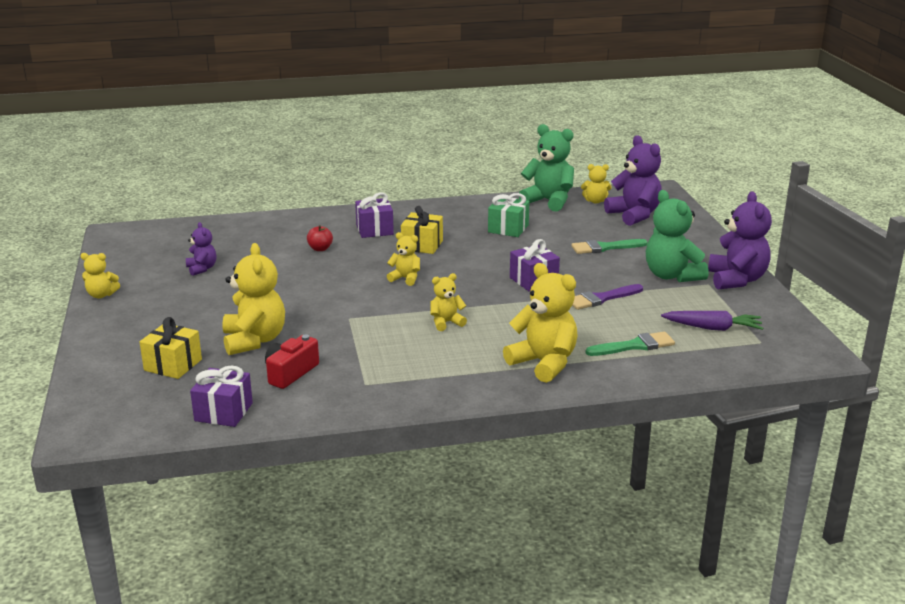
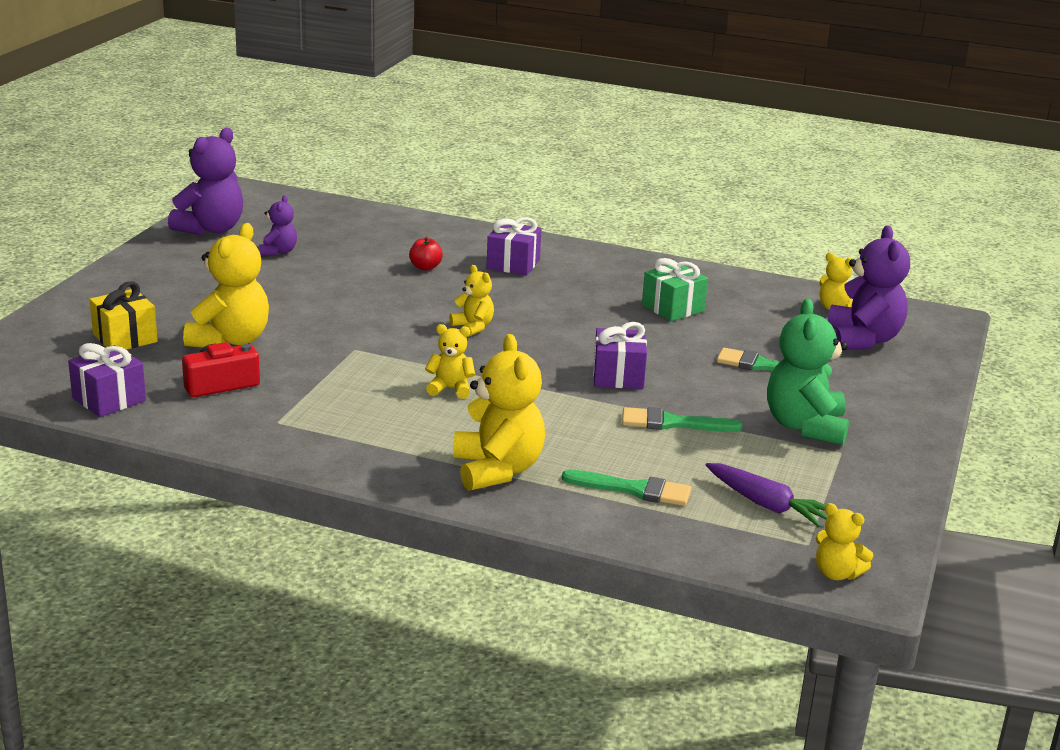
camera: 30 degrees right, 0 degrees up
yellow teddy bear [81,253,120,298] -> yellow teddy bear moved to [816,503,873,580]
yellow gift [401,206,443,254] -> none
green teddy bear [519,124,574,212] -> none
purple brush [572,284,643,310] -> green brush [622,407,742,432]
purple teddy bear [708,191,772,290] -> purple teddy bear moved to [168,128,243,235]

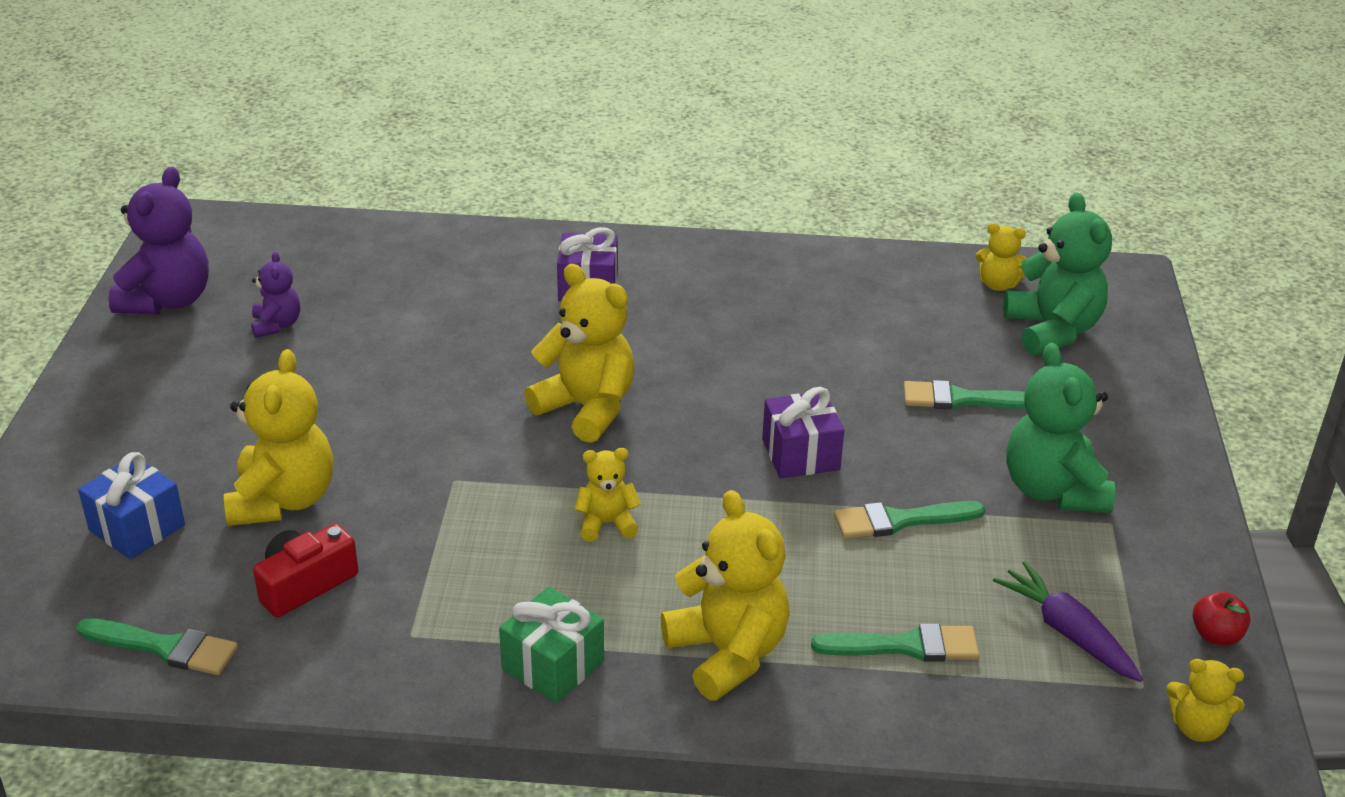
camera: 15 degrees left, 10 degrees up
purple gift [68,343,146,417] -> green brush [76,618,238,675]
yellow gift [89,281,158,350] -> blue gift [78,452,185,559]
red apple [409,237,443,270] -> red apple moved to [1193,592,1251,646]
yellow teddy bear [449,265,494,337] -> yellow teddy bear [524,264,635,443], size x1.86
green gift [642,258,708,321] -> green gift moved to [499,587,604,703]
purple carrot [706,463,828,527] -> purple carrot turned 150 degrees counterclockwise [993,561,1143,682]
purple teddy bear [828,225,910,350] -> green teddy bear [1003,192,1112,355]

